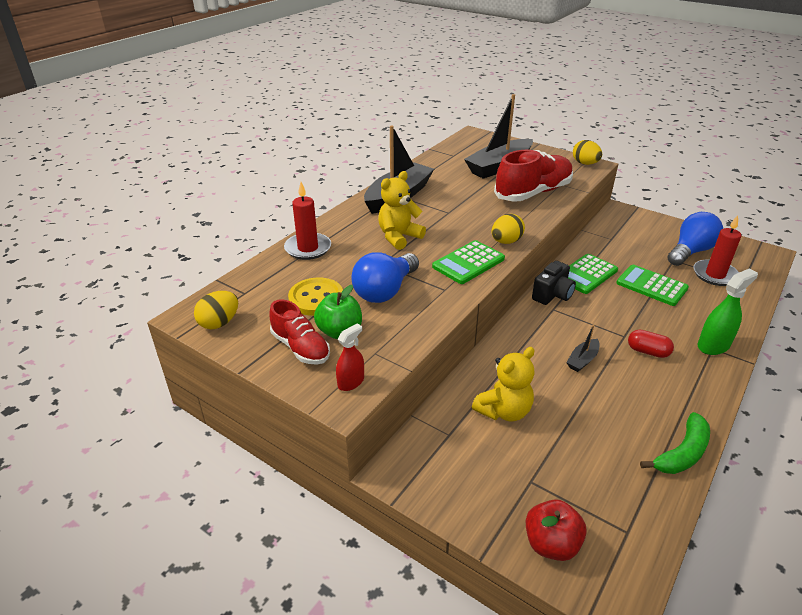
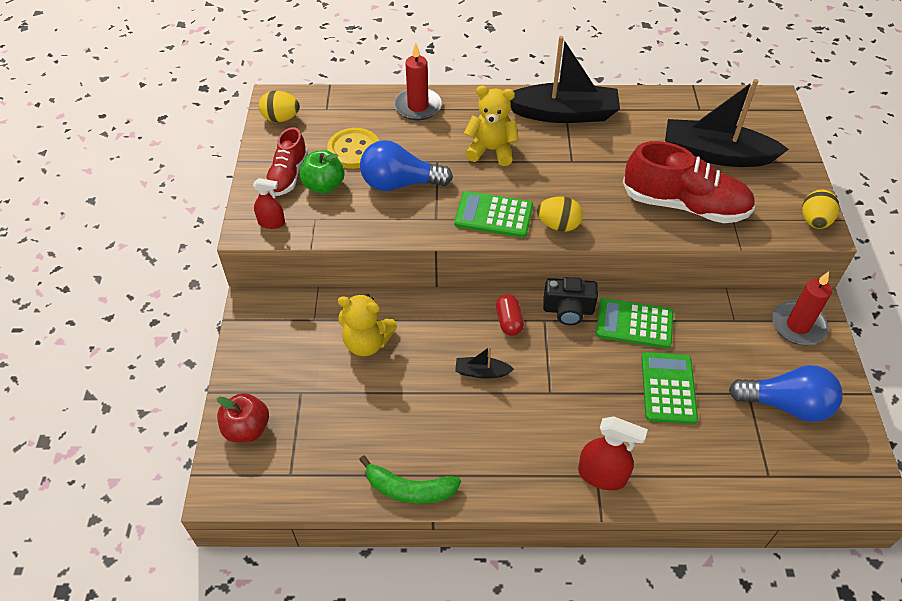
camera: 55 degrees right, 15 degrees up
red capsule [628,329,674,358] -> red capsule moved to [496,294,524,336]
red candle [693,215,741,286] -> red candle moved to [772,272,832,345]
green spray bottle [698,268,758,355] -> red spray bottle [578,416,648,490]

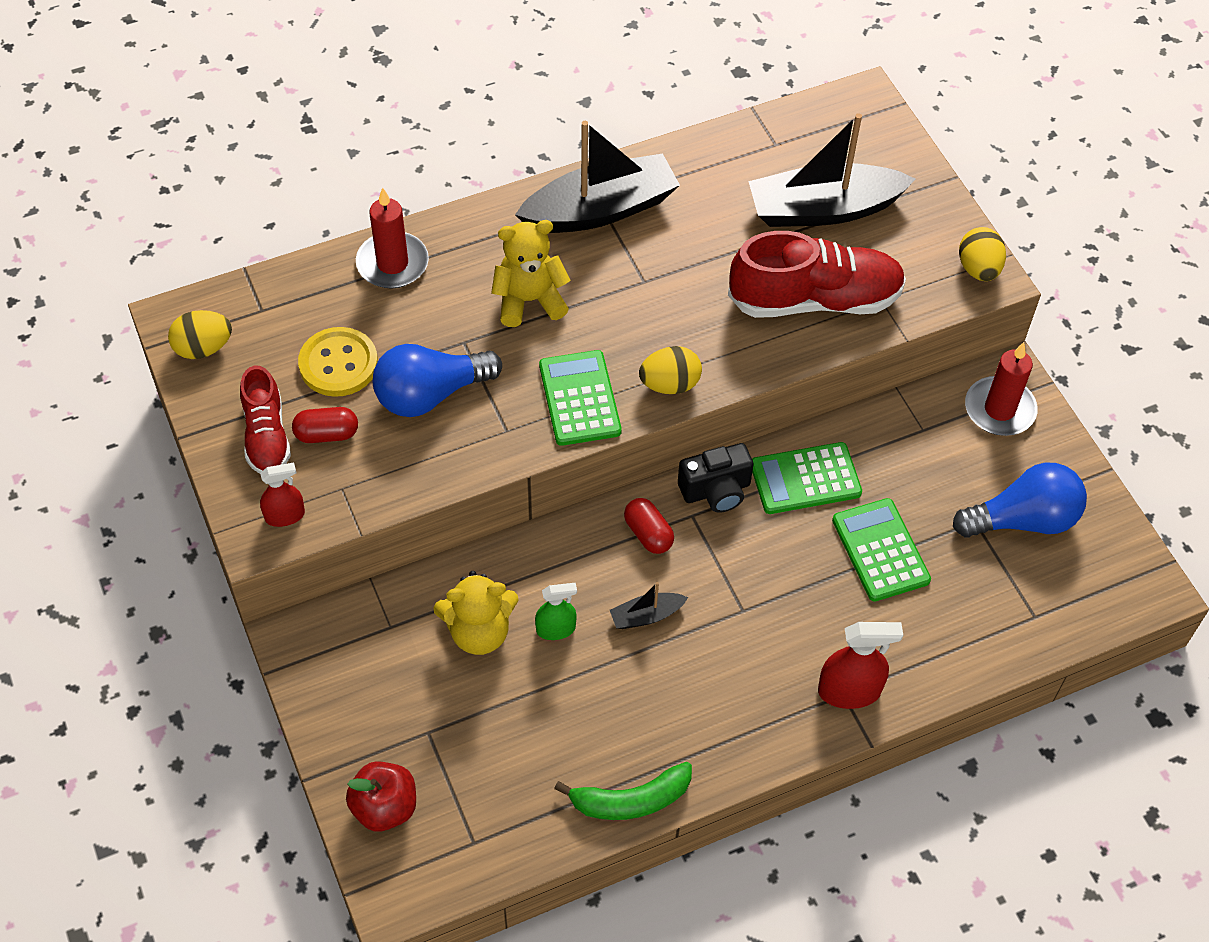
camera: 25 degrees left, 5 degrees up
green apple [300,150,344,194] -> red capsule [292,407,358,443]
green calculator [454,191,533,238] -> green calculator turned 90 degrees clockwise [539,350,622,446]
none -> green spray bottle [535,583,577,640]

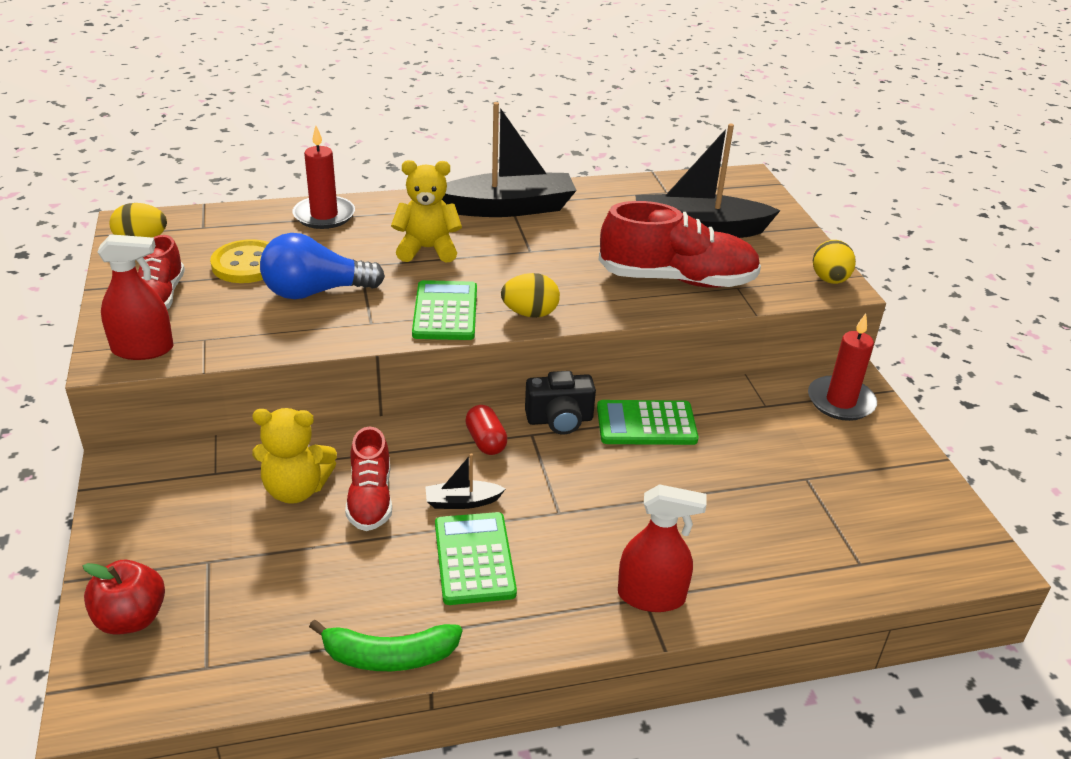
camera: 10 degrees right, 20 degrees down
red spray bottle [260,463,305,527] -> red spray bottle [97,234,173,360], size x1.58
red capsule [292,407,358,443] -> none
green spray bottle [535,583,577,640] -> red shoe [345,427,392,531]
green calculator [832,498,931,602] -> green calculator moved to [435,512,517,605]
blue light bulb [953,462,1087,538] -> none

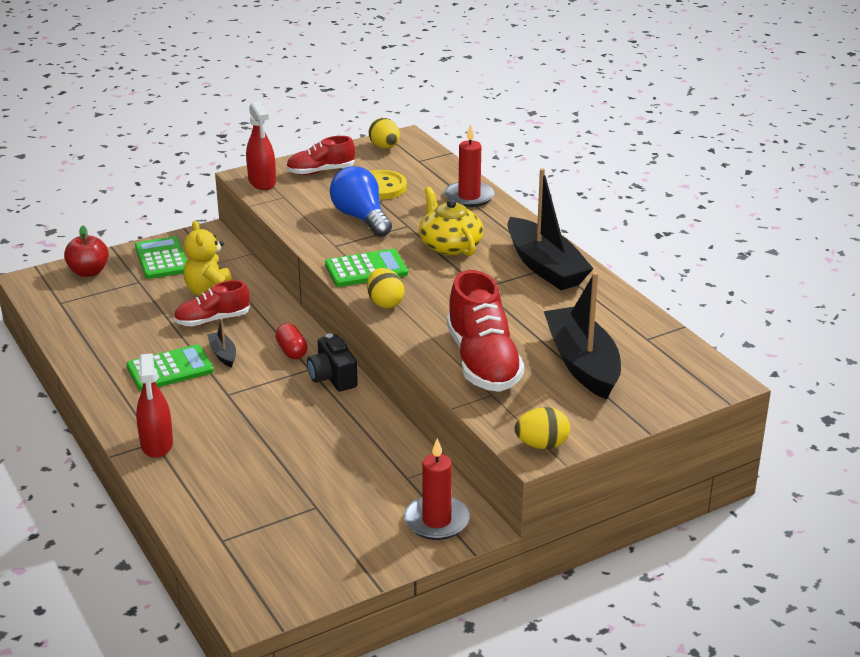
camera: 75 degrees right, 5 degrees down
green banana [309,619,462,671] -> none
yellow teddy bear [391,160,462,263] -> yellow teapot [419,187,484,256]
red capsule [465,405,508,455] -> red capsule turned 75 degrees counterclockwise [275,323,308,359]
green calculator [597,400,698,445] -> green calculator moved to [135,236,187,279]

